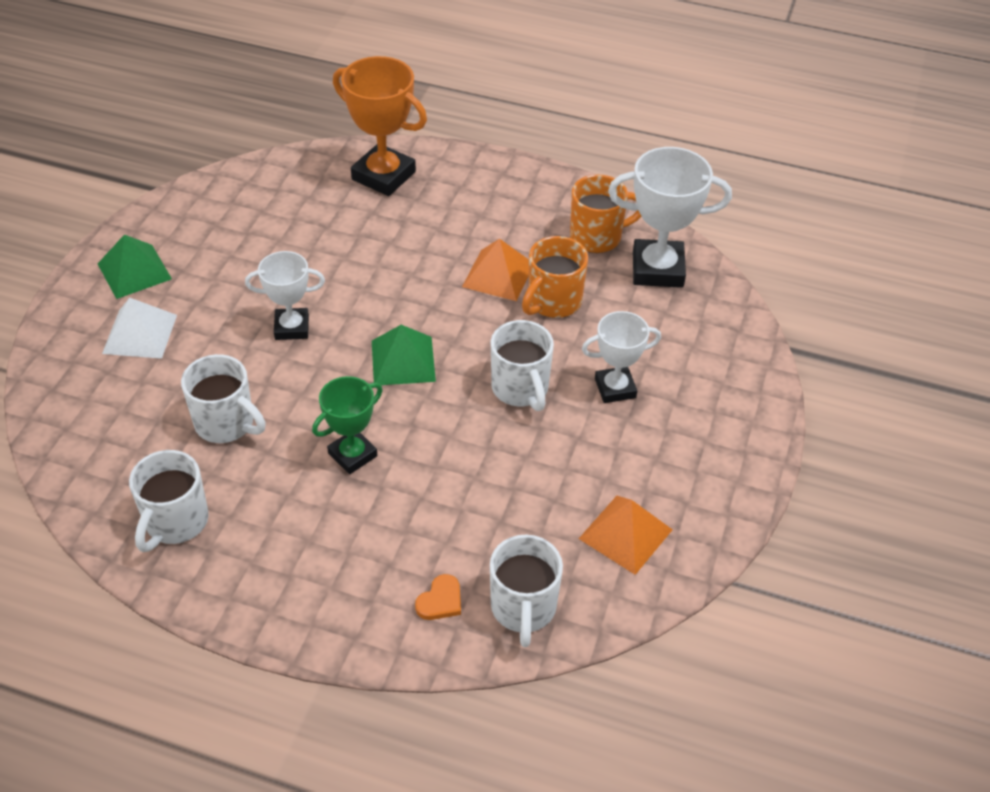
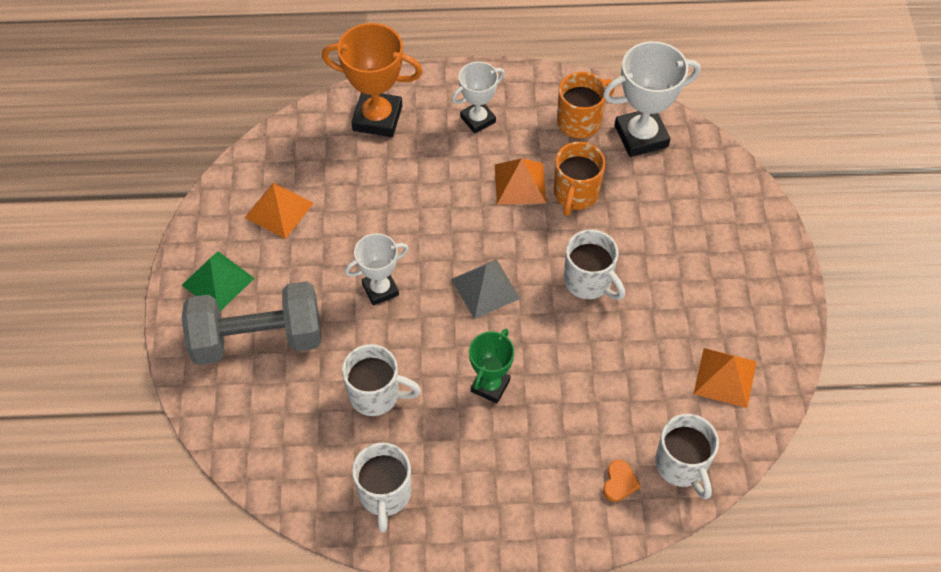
camera: 20 degrees left, 10 degrees up
white pyramid [102,298,177,359] -> grey dumbbell [182,281,321,365]
green pyramid [372,325,436,385] -> grey pyramid [451,259,521,319]
white trophy [582,311,661,403] -> white trophy moved to [452,61,505,134]
none -> orange pyramid [245,183,314,239]

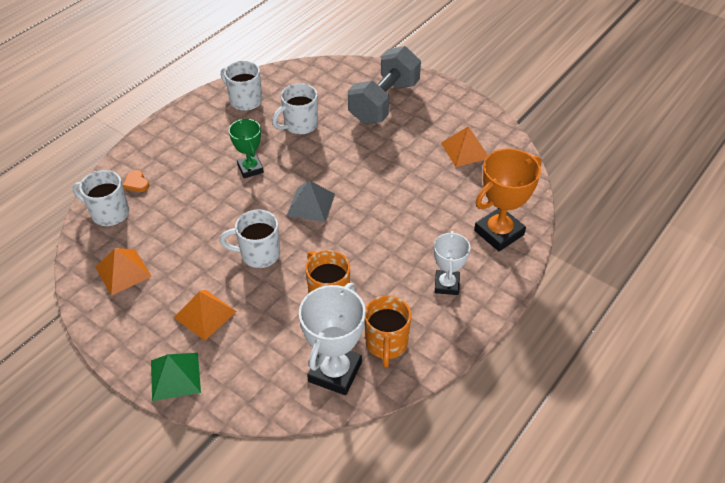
camera: 130 degrees right, 10 degrees down
green pyramid [182,251,255,311] -> green pyramid moved to [151,353,201,401]
white trophy [345,233,409,306] -> none
orange pyramid [495,158,546,205] -> orange pyramid moved to [174,290,237,341]

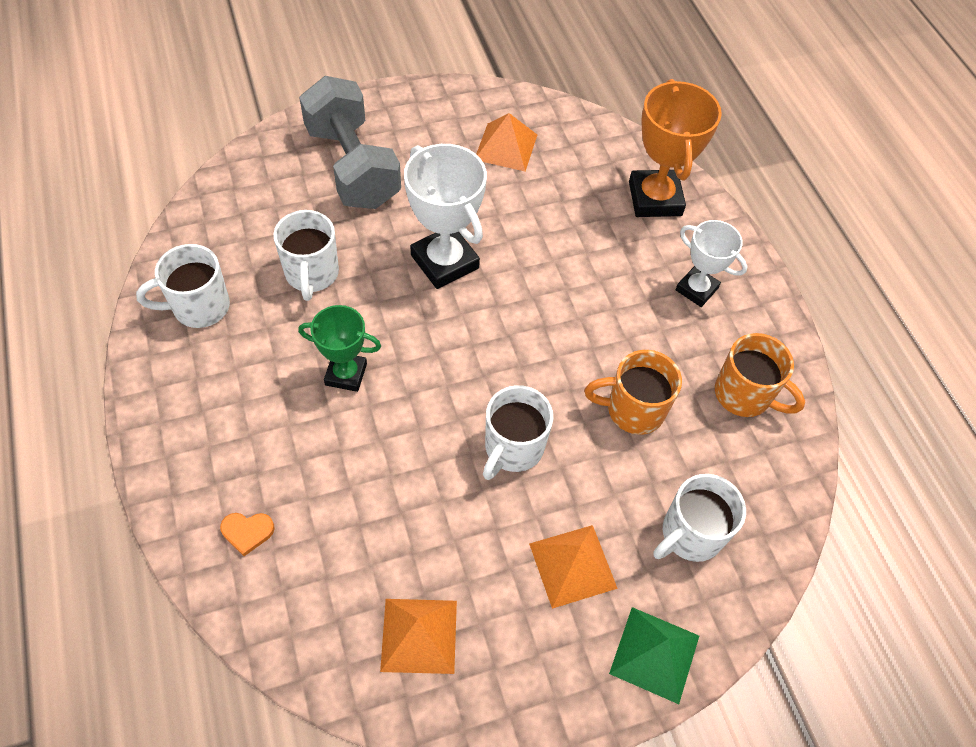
camera: 60 degrees left, 10 degrees up
white mug [73,170,129,226] -> white mug moved to [653,474,746,562]
grey pyramid [287,180,335,222] -> none
white trophy [299,283,366,395] -> white trophy moved to [404,144,487,289]

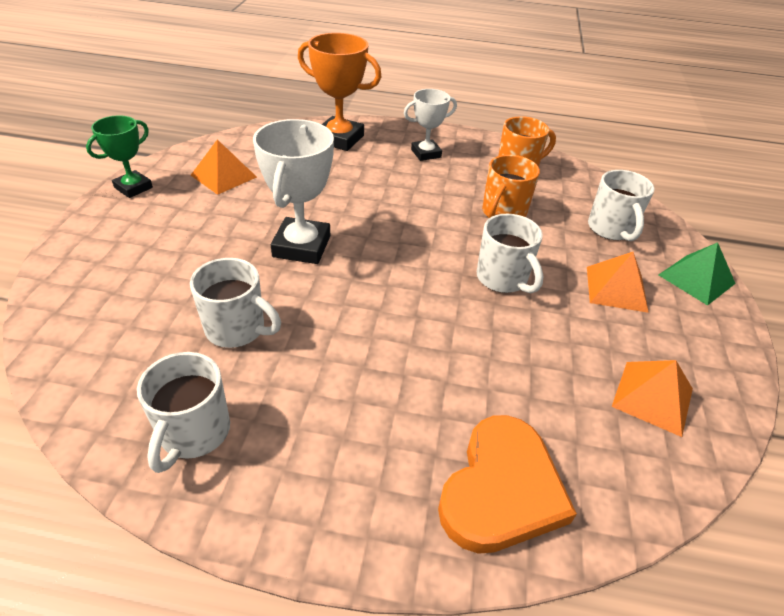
camera: 60 degrees left, 15 degrees down
orange heart [220,513,274,556] -> orange heart [438,415,577,554], size x2.50
green trophy [298,305,381,392] -> green trophy moved to [86,115,153,198]
grey dumbbell [299,76,401,209] -> none
white trophy [404,144,487,289] -> white trophy turned 75 degrees counterclockwise [253,119,334,264]

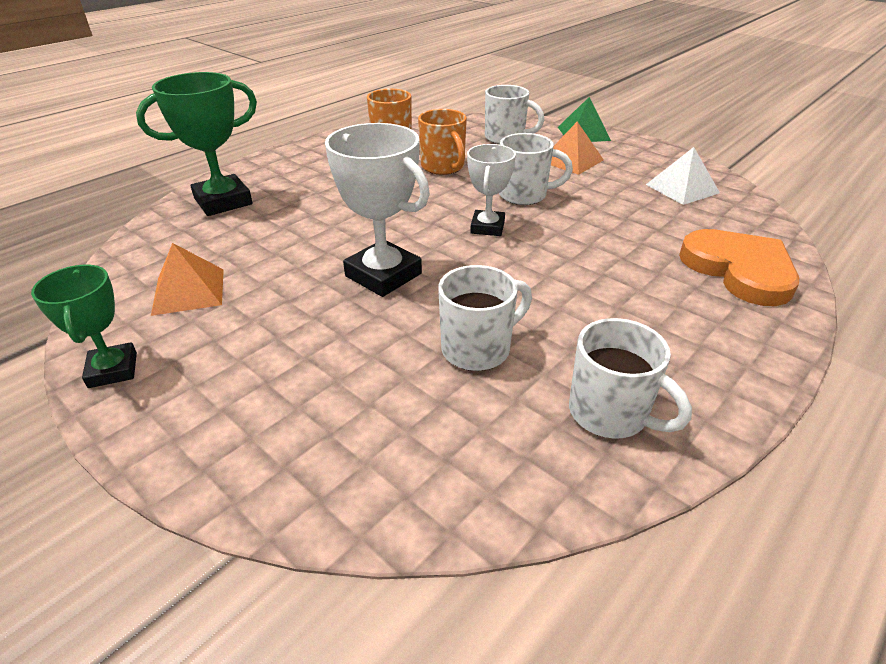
camera: 55 degrees left, 5 degrees down
orange trophy [298,33,382,151] -> green trophy [136,72,257,216]
white trophy [404,89,457,161] -> white trophy moved to [467,144,516,236]
orange pyramid [612,360,693,437] -> white pyramid [646,147,720,205]

